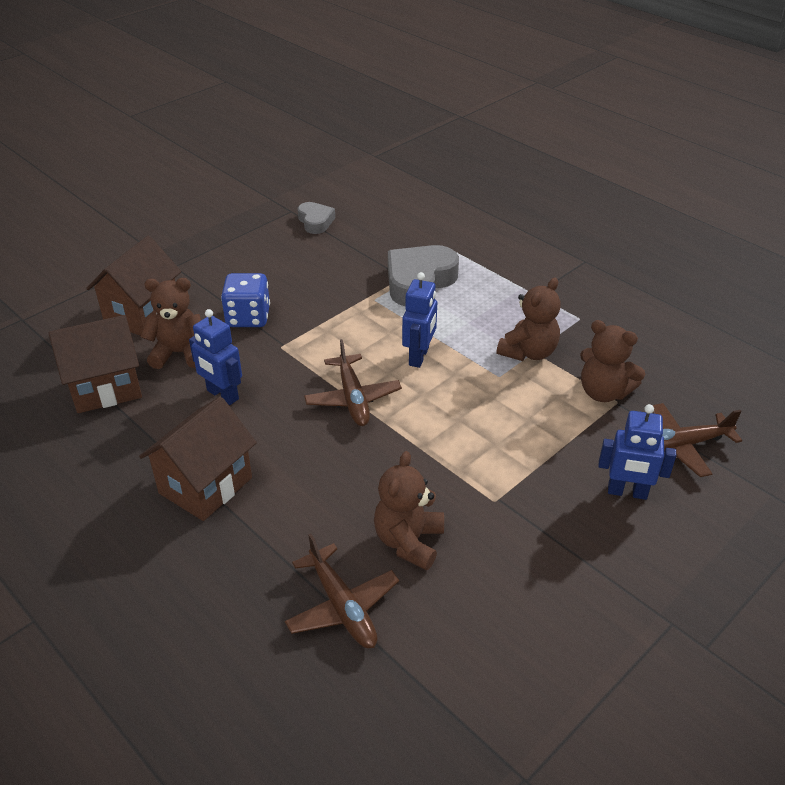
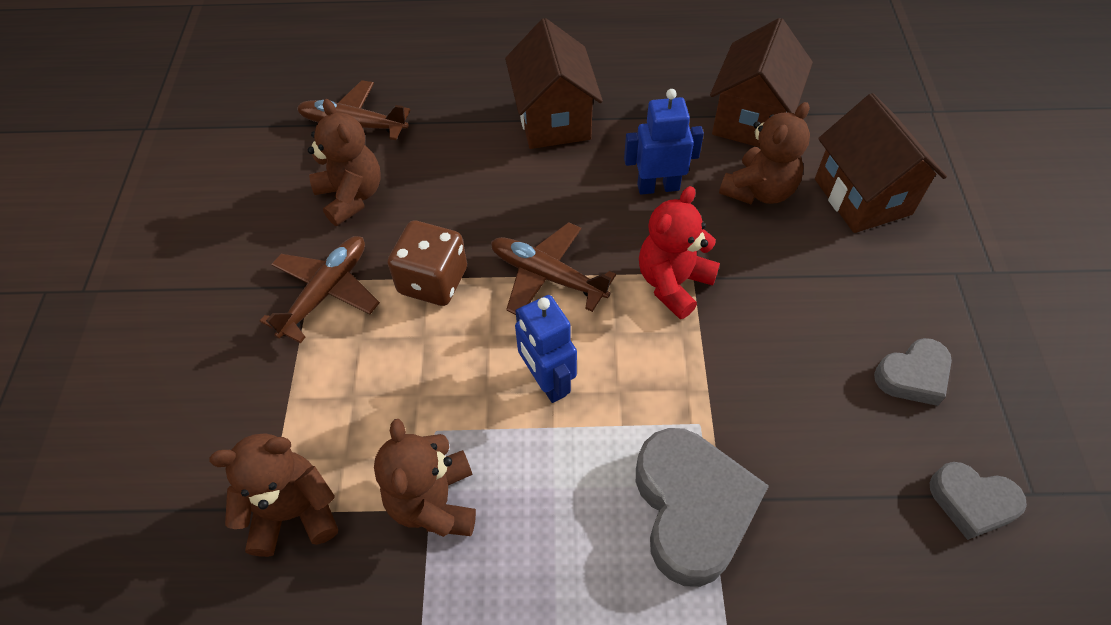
camera: 135 degrees right, 15 degrees up
blue dice [221,273,270,327] -> none
blue robot [598,404,676,500] -> none
brown plane [652,403,742,477] -> brown plane moved to [260,236,380,343]
none -> brown dice [387,221,467,306]
none -> red teddy bear [639,186,720,319]
none -> grey heart [874,338,952,406]

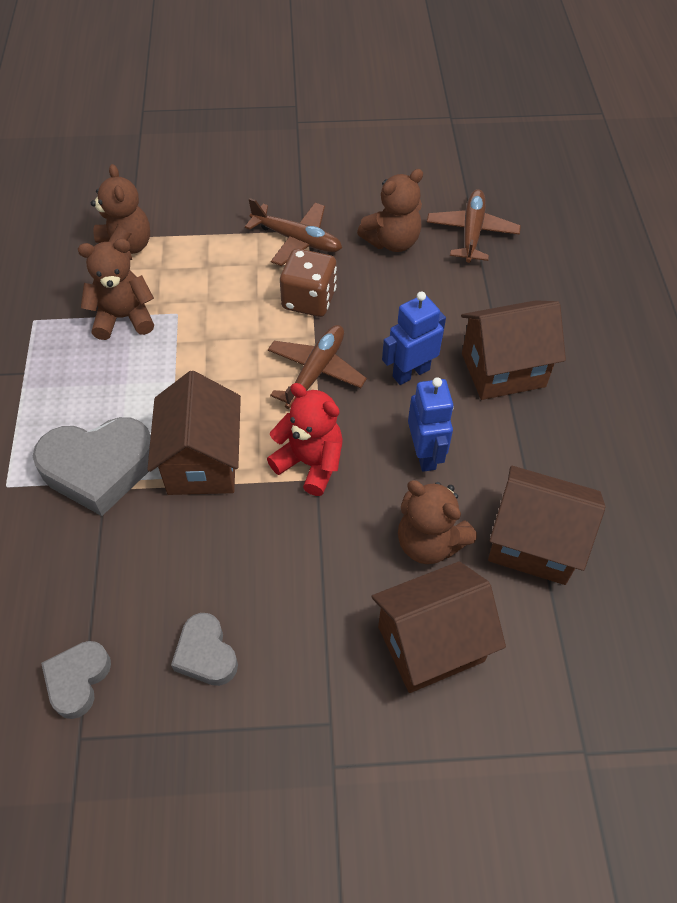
camera: 85 degrees right, 0 degrees up
blue robot [515,295,577,403] -> blue robot moved to [382,292,446,385]
none -> brown house [147,371,241,495]

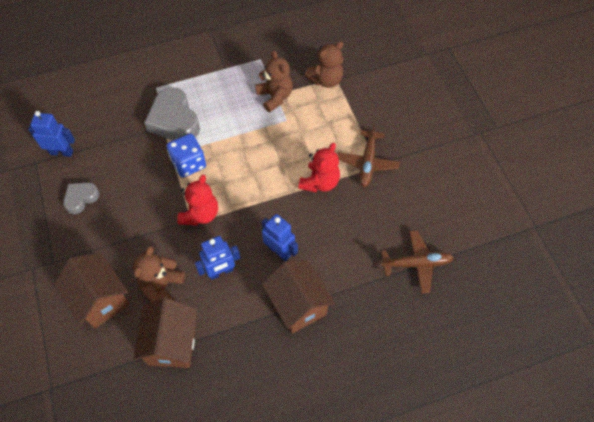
camera: 75 degrees right, 5 degrees up
grey heart [41,641,111,719] -> blue robot [28,111,75,157]
brown house [147,371,241,495] -> blue dice [167,133,206,178]
brown plane [268,325,367,409] -> none
brown dice [280,248,337,317] -> red teddy bear [298,143,340,193]
brown teddy bear [357,169,423,252] -> none

